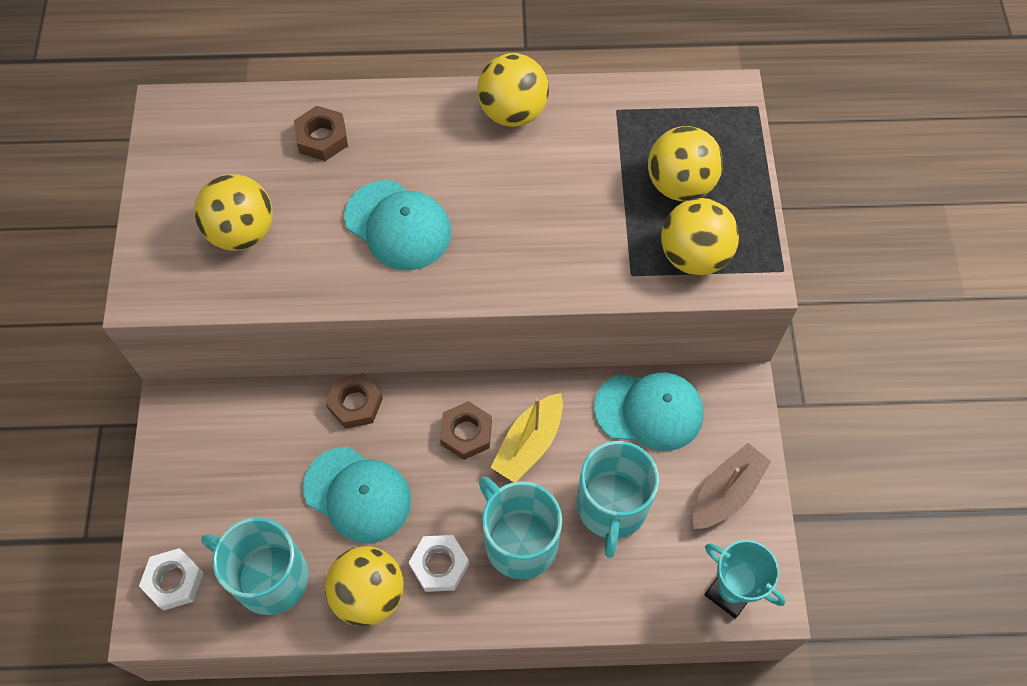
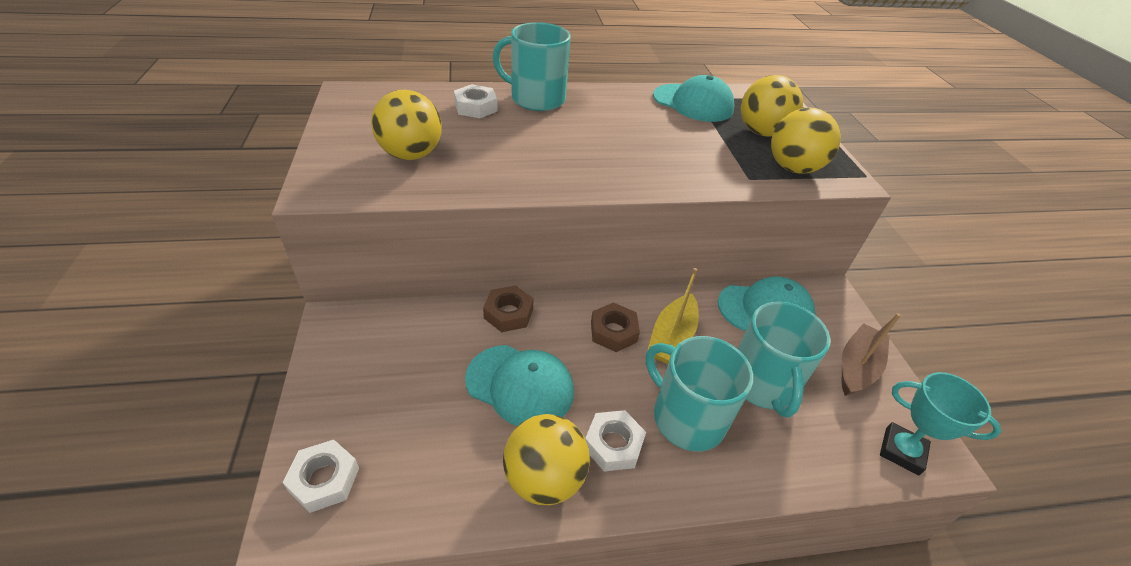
camera: 10 degrees left, 20 degrees down
turquoise mug [201,517,309,615] -> turquoise mug moved to [492,22,571,111]
brown nut [294,106,348,161] -> white nut [454,84,497,118]
turquoise cap [344,180,451,270] -> turquoise cap moved to [653,75,735,122]
yellow ball [477,53,549,127] -> none

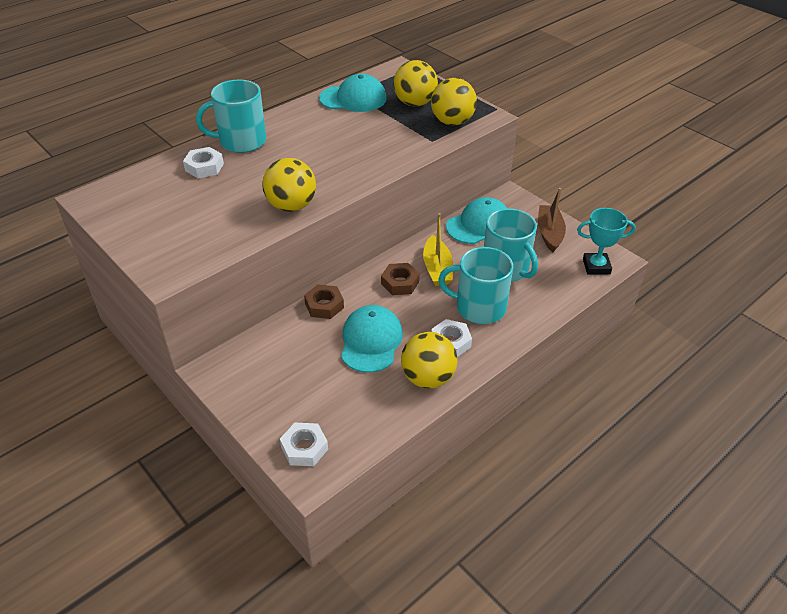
camera: 30 degrees left, 0 degrees up
yellow ball [371,90,441,160] -> yellow ball moved to [262,158,316,212]
turquoise cap [465,345,574,426] -> turquoise cap turned 75 degrees counterclockwise [341,305,403,373]

